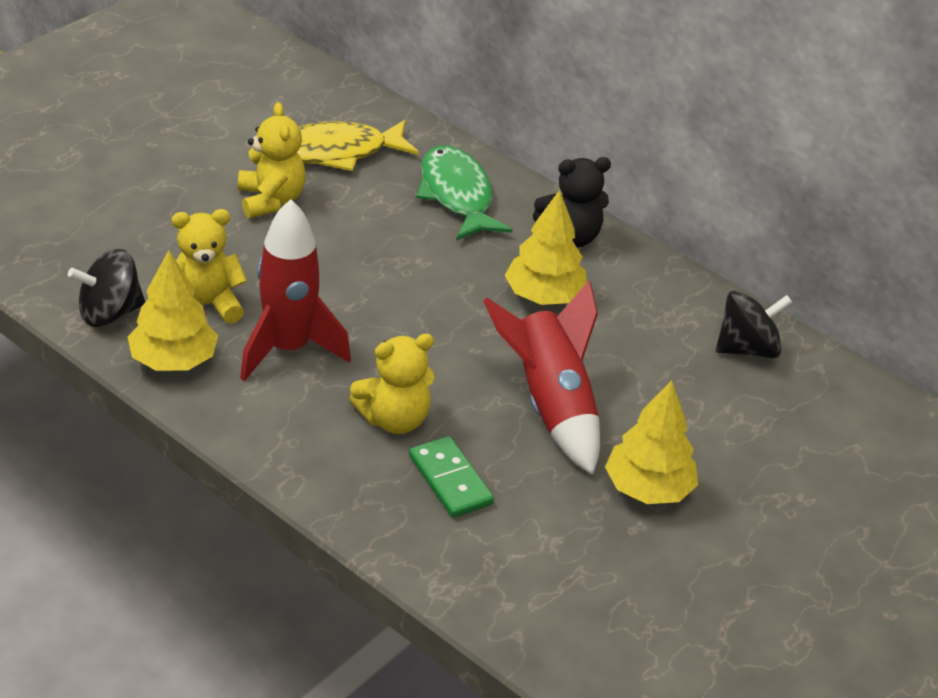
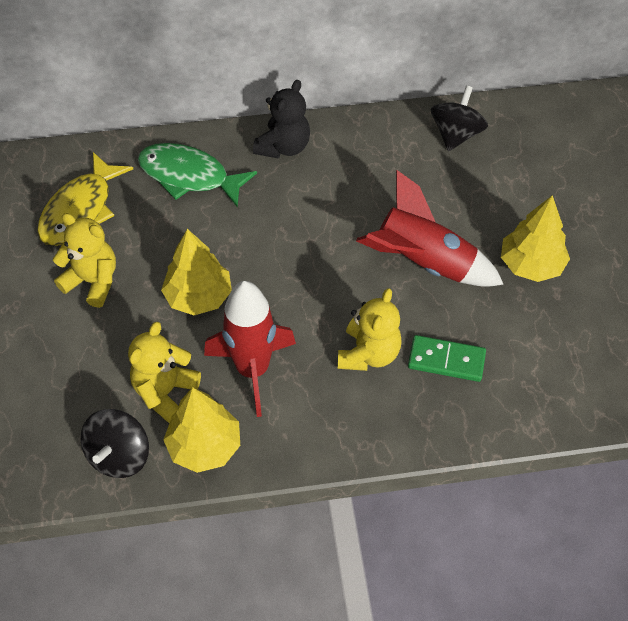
camera: 45 degrees left, 15 degrees up
yellow tree [505,190,587,305] -> yellow tree moved to [161,229,232,315]

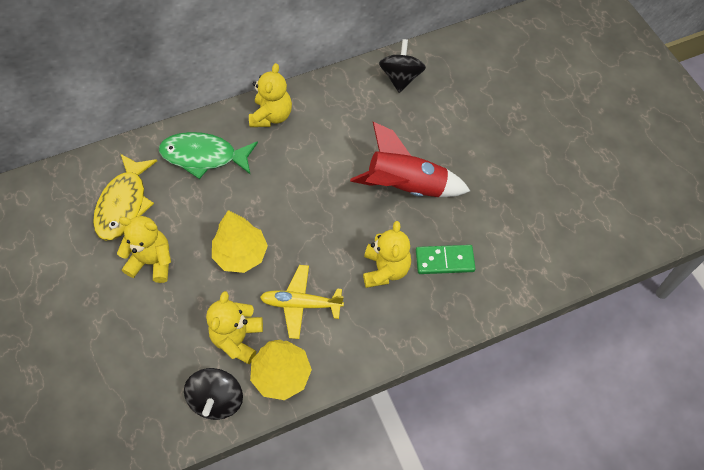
camera: 15 degrees left, 5 degrees up
red rocket [204,281,296,417] -> yellow plane [260,265,344,339]
black teddy bear [253,80,310,158] -> yellow teddy bear [249,63,292,127]
yellow tree [501,195,570,282] -> none

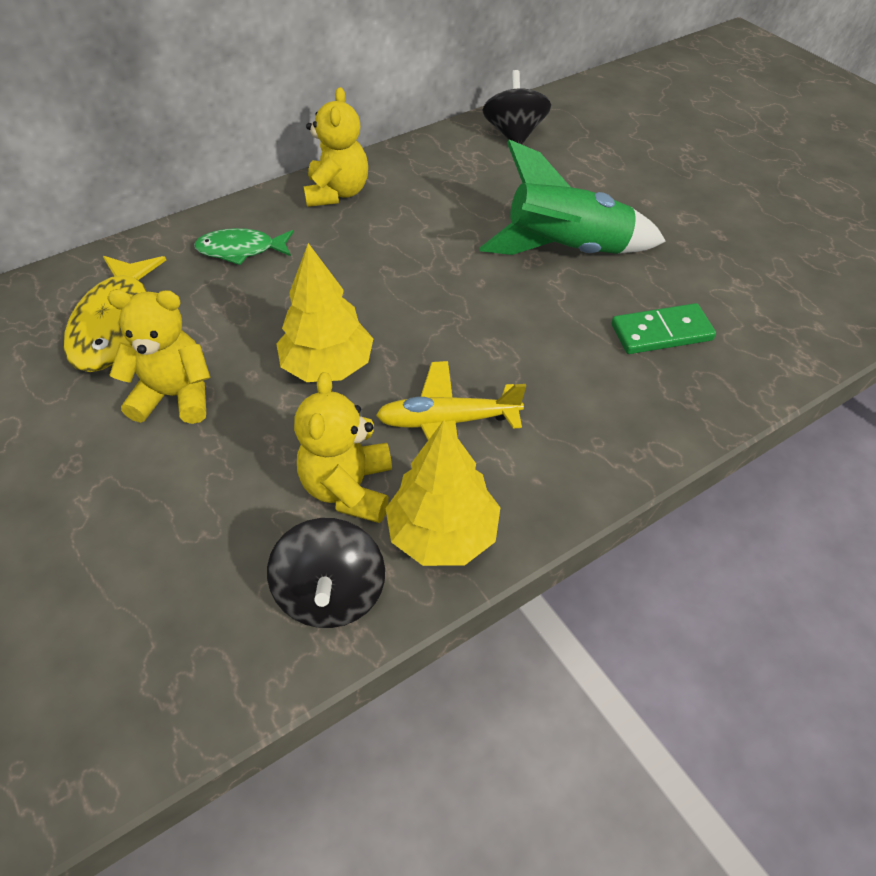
camera: 10 degrees left, 10 degrees down
green fish [159,132,258,179] -> green fish [194,228,294,265], size x0.63
red rocket [350,122,470,197] -> green rocket [479,139,666,255]
yellow teddy bear [363,221,411,288] -> none

